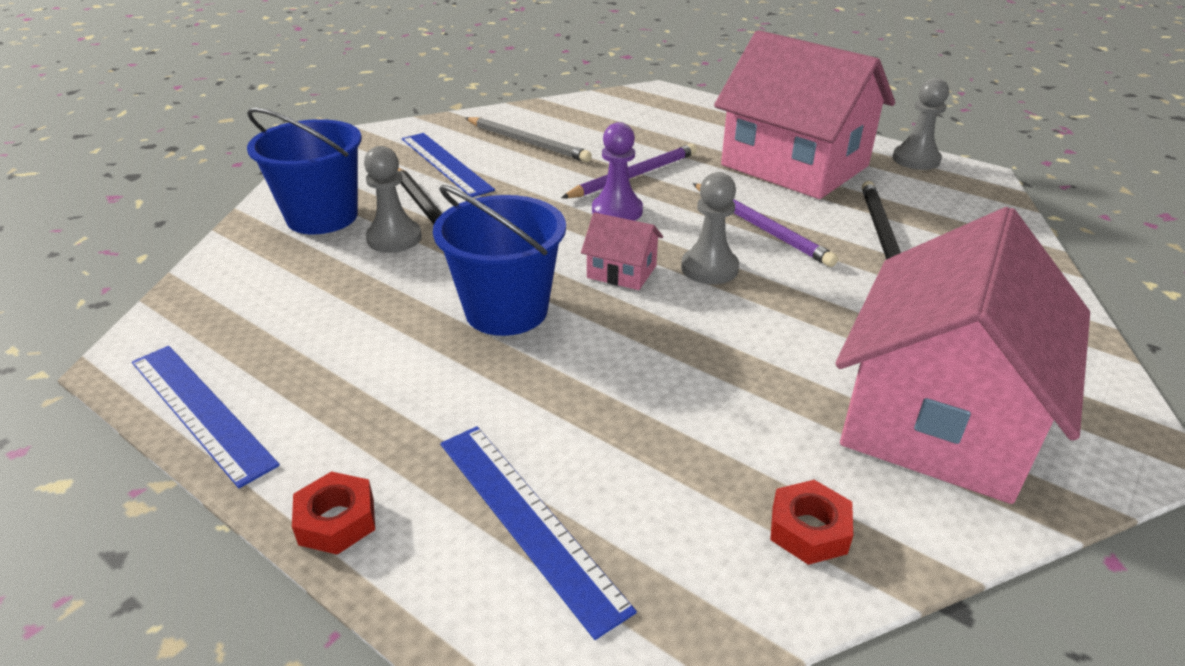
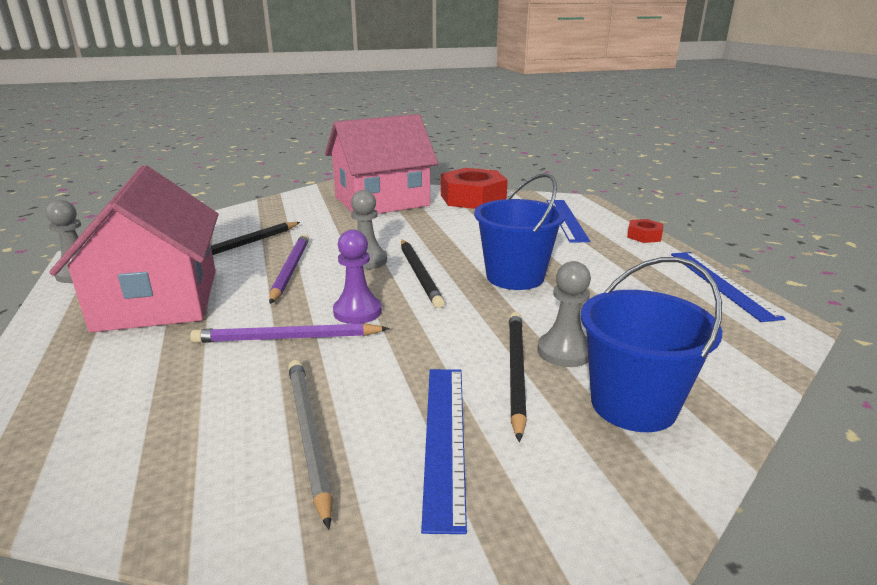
camera: 145 degrees left, 10 degrees down
pink house [581,213,663,290] -> black pencil [401,240,445,308]
red nut [770,480,853,565] -> red nut [441,168,508,209], size x2.19

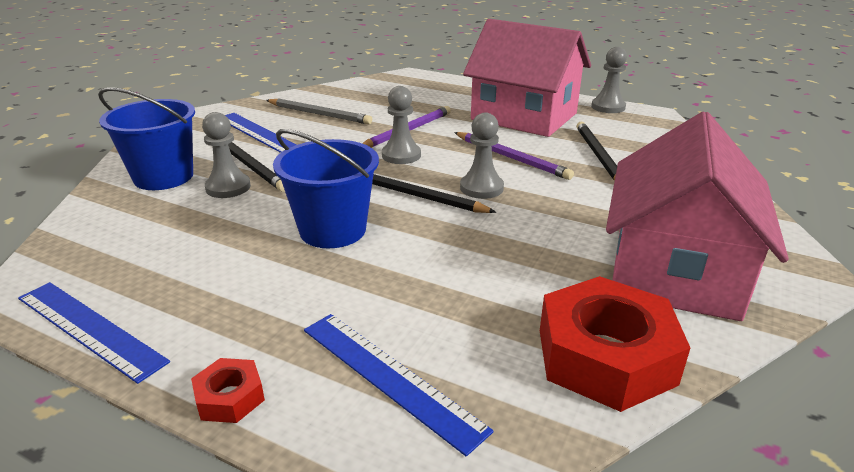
camera: 135 degrees right, 5 degrees up
purple pawn [333,230,382,324] -> grey pawn [382,86,421,164]

